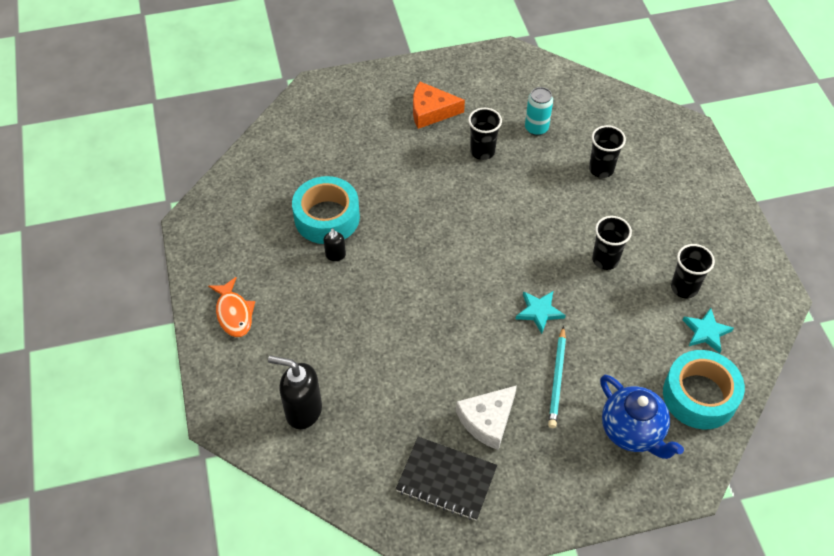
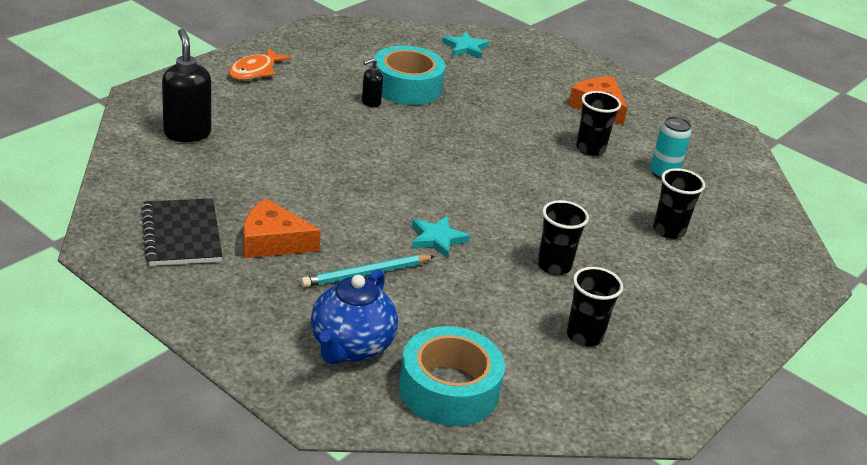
camera: 50 degrees right, 20 degrees down
white cheese [456,385,517,450] -> orange cheese [243,198,321,258]
turquoise star [683,308,734,353] -> turquoise star moved to [442,31,489,59]

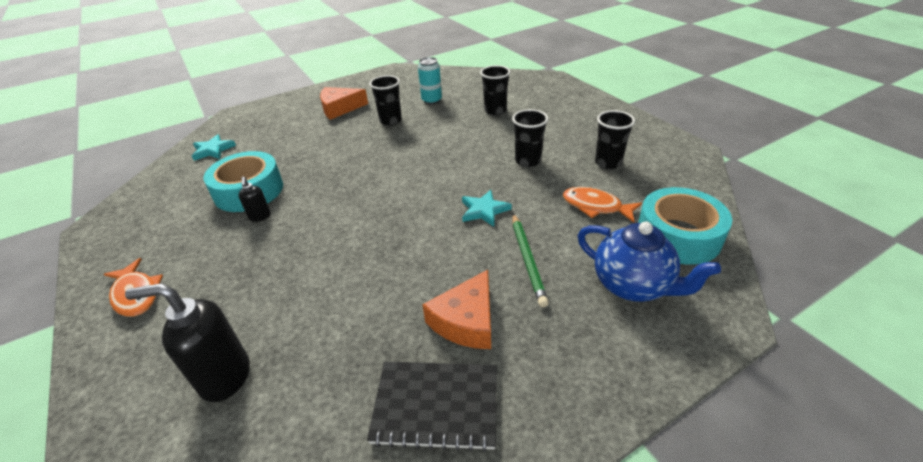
camera: 65 degrees left, 5 degrees up
turquoise pencil [301,255,435,288] -> green pencil [513,214,549,307]
none -> orange fish [563,187,642,223]

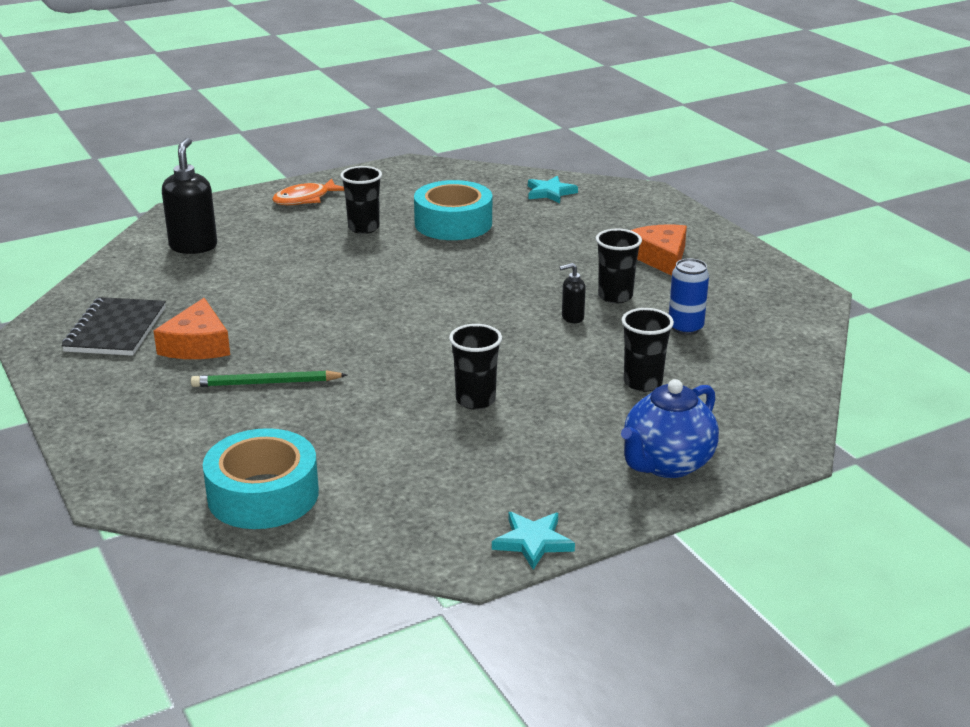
camera: 90 degrees right, 10 degrees down
black soap dispenser [238,177,271,222] -> black soap dispenser moved to [559,263,586,323]
turquoise can [418,57,442,104] -> blue can [669,258,709,335]
orange cheese [422,270,491,349] -> orange cheese turned 120 degrees counterclockwise [154,298,230,359]
turquoise star [462,190,512,227] -> turquoise star moved to [492,512,575,570]
orange fish [563,187,642,223] -> none
blue teapot [577,222,721,302] -> blue teapot moved to [621,379,719,478]
black cup [595,110,635,169] -> black cup moved to [340,166,382,234]

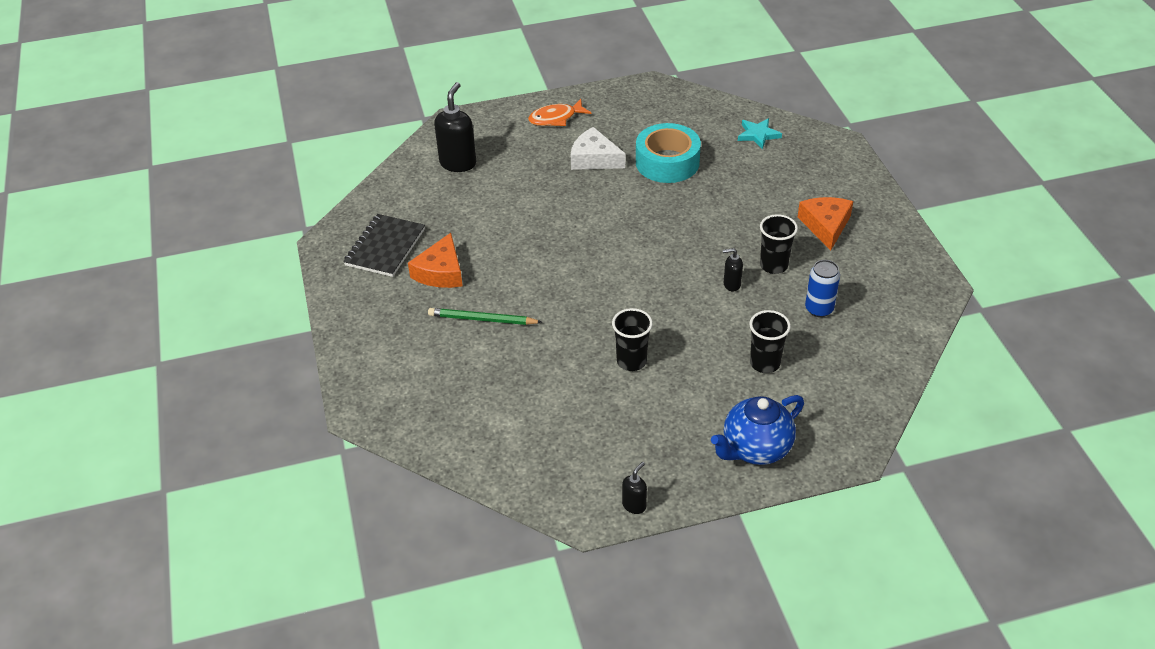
camera: 15 degrees right, 15 degrees up
turquoise tape [203,428,319,529] -> none
black cup [340,166,382,234] -> white cheese [571,127,625,170]
turquoise star [492,512,575,570] -> black soap dispenser [622,462,647,514]

